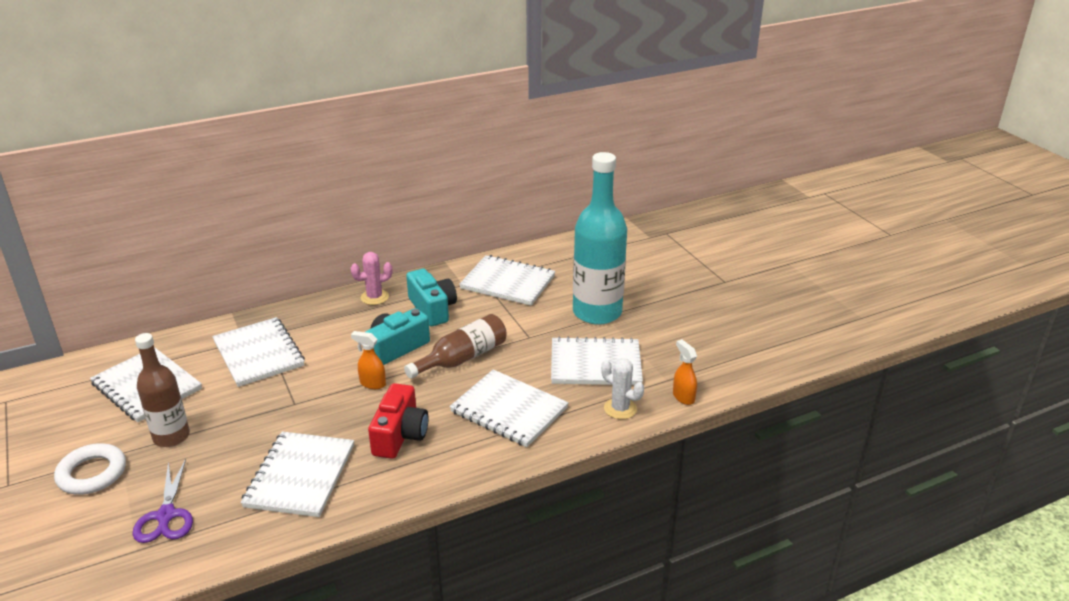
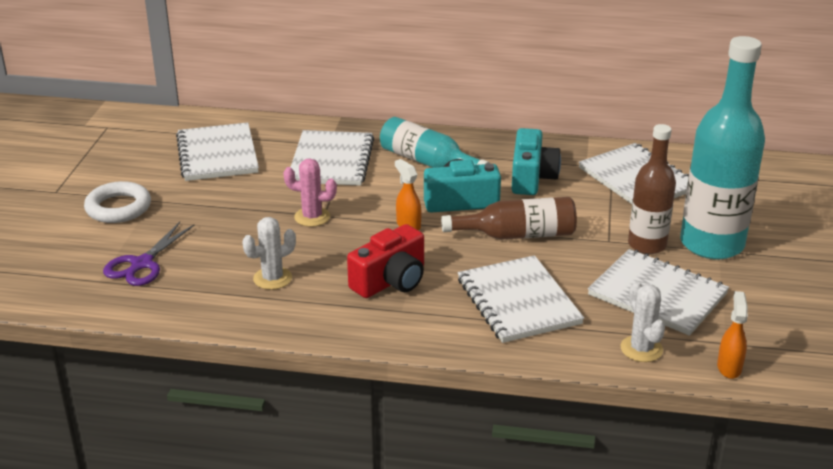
camera: 35 degrees right, 0 degrees up
brown bottle [135,333,190,447] -> brown bottle moved to [628,124,676,254]
white notebook [241,432,354,517] -> white cactus [242,217,296,290]
pink cactus [350,252,392,305] -> pink cactus moved to [283,158,337,227]
none -> turquoise bottle [380,117,490,168]

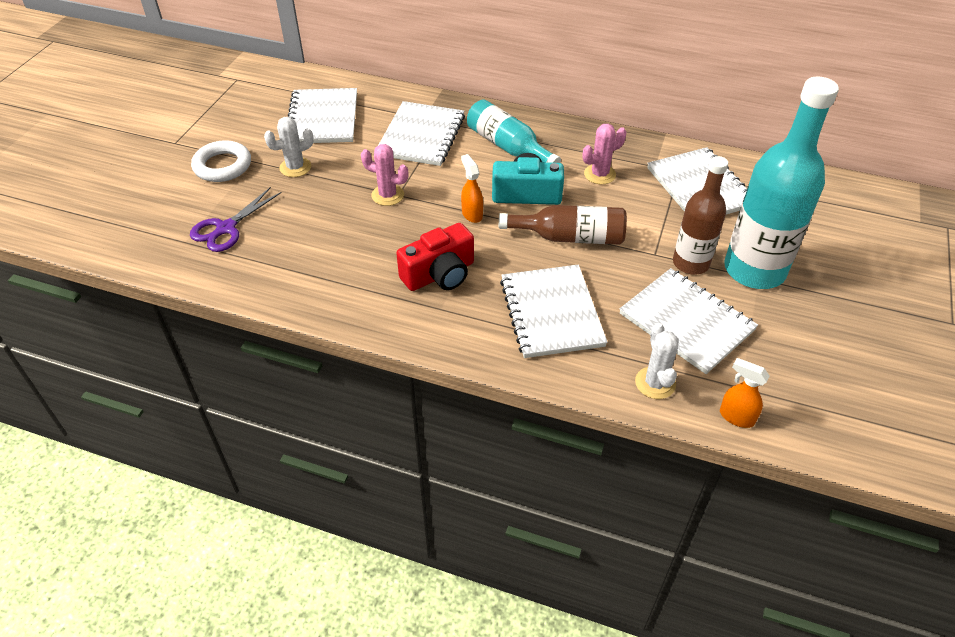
camera: 10 degrees right, 15 degrees up
white cactus [242,217,296,290] -> white cactus moved to [264,117,314,177]
turquoise camera [512,128,561,195] -> pink cactus [582,124,626,184]
orange spray bottle [717,291,748,379] -> orange spray bottle turned 75 degrees counterclockwise [720,358,770,428]

